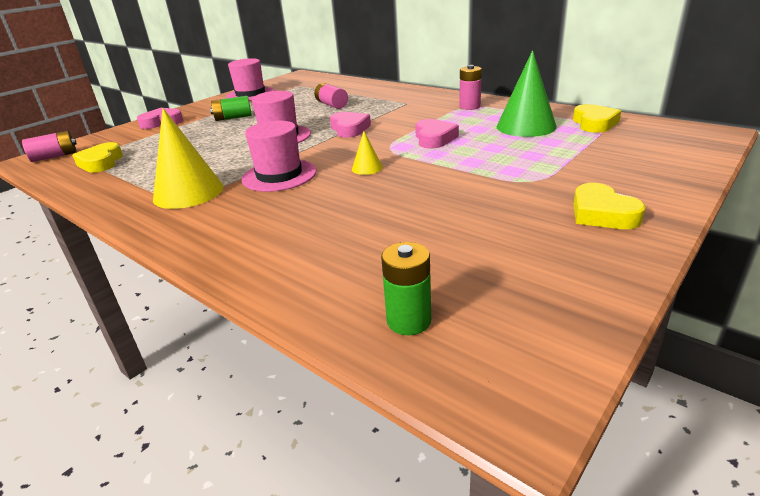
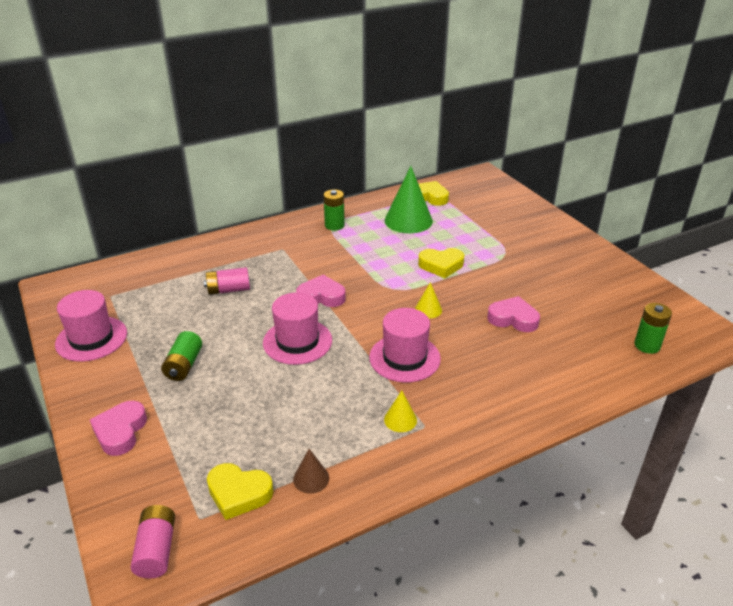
camera: 70 degrees left, 5 degrees up
yellow cone [153,108,224,209] -> yellow cone [384,390,417,432], size x0.47
pink heart [415,119,459,149] -> pink heart moved to [487,296,540,332]
pink battery [459,65,482,110] -> green battery [324,189,345,230]
yellow heart [573,183,646,229] -> yellow heart moved to [418,248,464,278]
none -> brown cone [293,449,329,494]

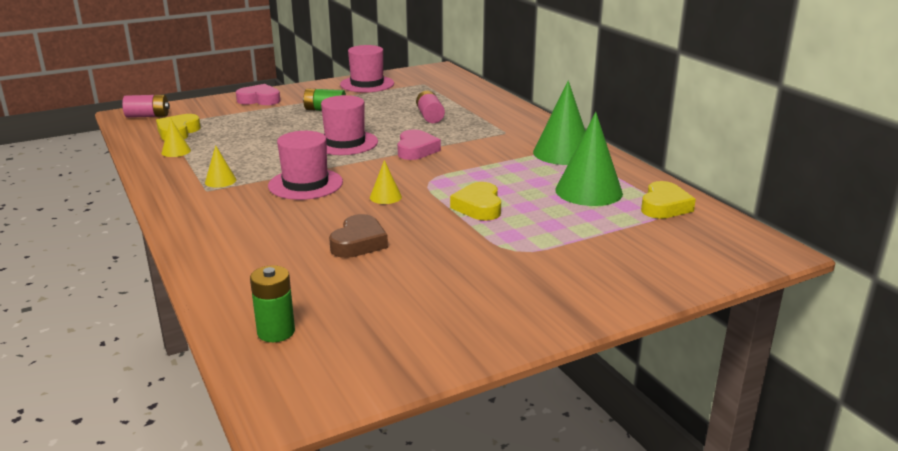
camera: 90 degrees right, 10 degrees down
brown cone [293,449,329,494] -> yellow cone [161,118,191,157]
green battery [324,189,345,230] -> green cone [533,81,585,165]
pink heart [487,296,540,332] -> brown heart [329,214,388,258]

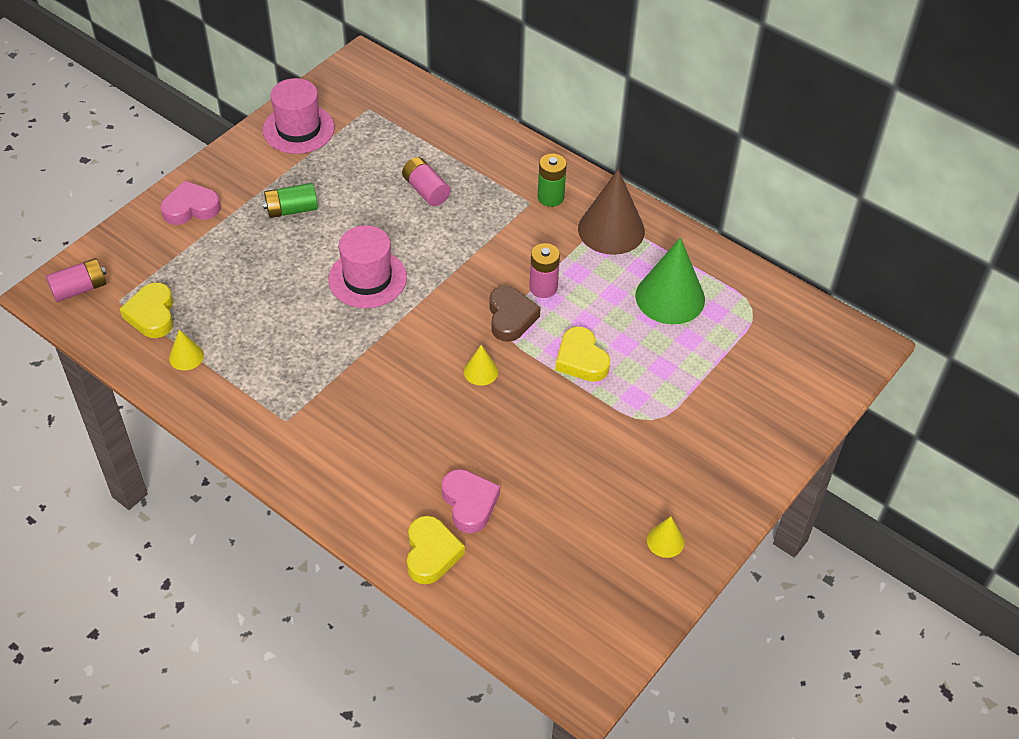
camera: 25 degrees left, 25 degrees up
yellow cone [205,145,237,188] -> yellow cone moved to [647,516,684,558]
green battery [250,265,295,342] -> green battery moved to [538,154,567,207]
pink hat [268,131,343,200] -> none
brown heart [329,214,388,258] -> brown heart moved to [489,286,541,342]
pink heart [397,129,441,160] -> pink heart moved to [442,469,500,533]
green cone [533,81,585,165] -> brown cone [578,169,645,255]
yellow heart [641,181,696,219] -> yellow heart moved to [407,516,465,584]
none -> pink battery [529,243,560,298]

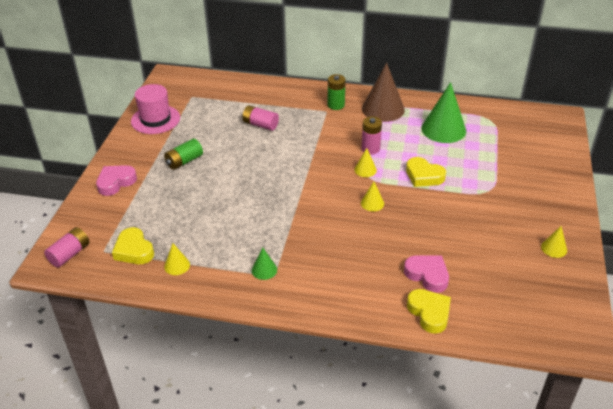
camera: 25 degrees left, 10 degrees down
pink hat [328,225,407,308] -> none
brown heart [489,286,541,342] -> yellow cone [354,148,377,177]
none -> green cone [251,248,277,280]

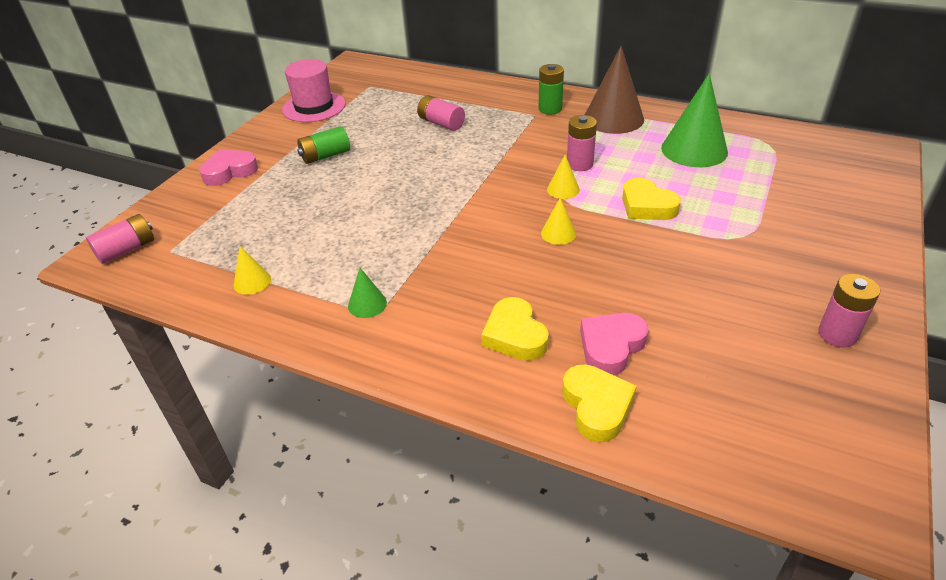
camera: 15 degrees right, 0 degrees up
yellow heart [112,227,154,264] -> yellow heart moved to [481,297,549,361]
pink heart [404,255,449,293] -> pink heart turned 105 degrees counterclockwise [580,313,649,375]
yellow cone [541,226,567,258] -> pink battery [818,274,880,347]

